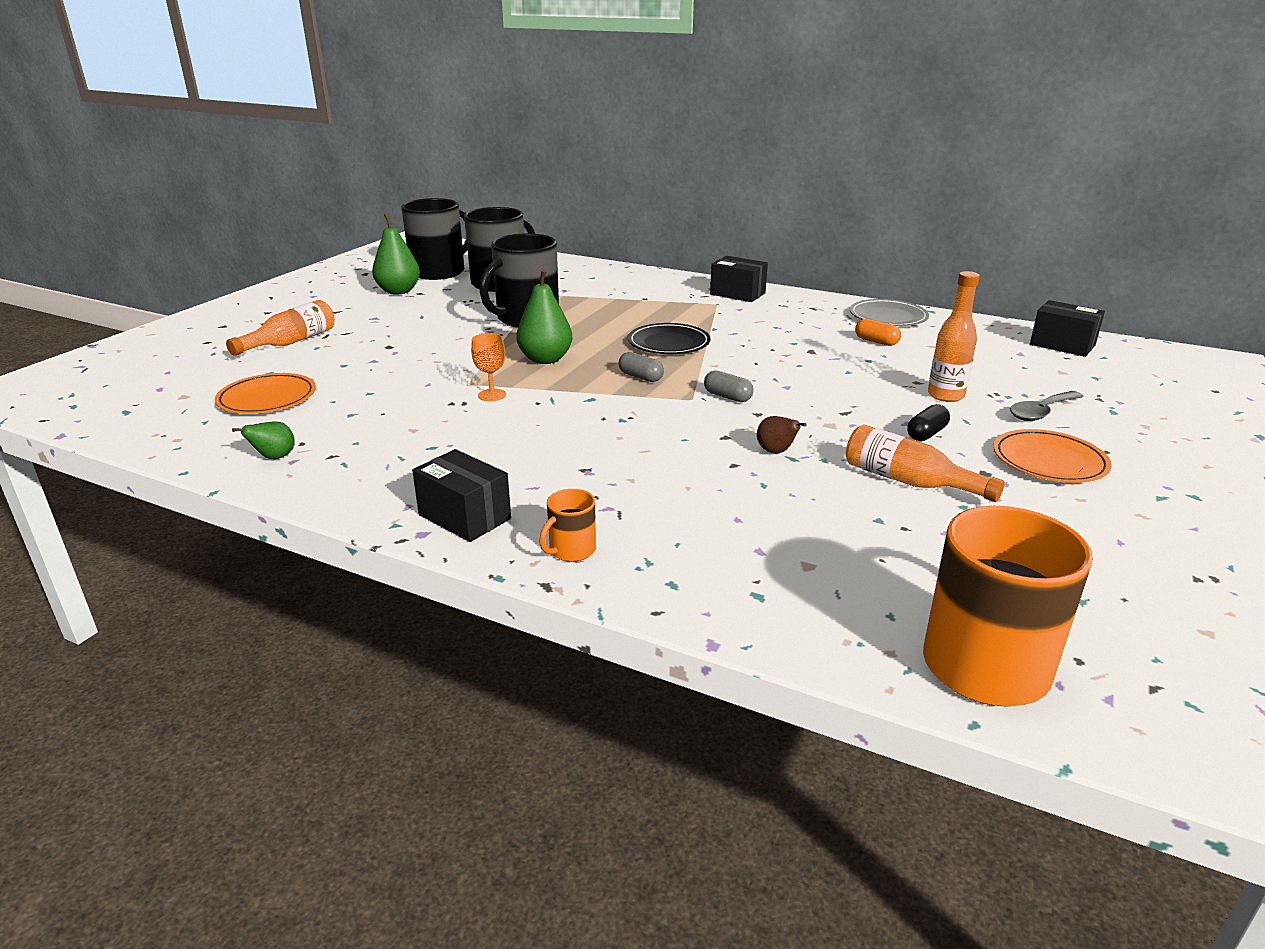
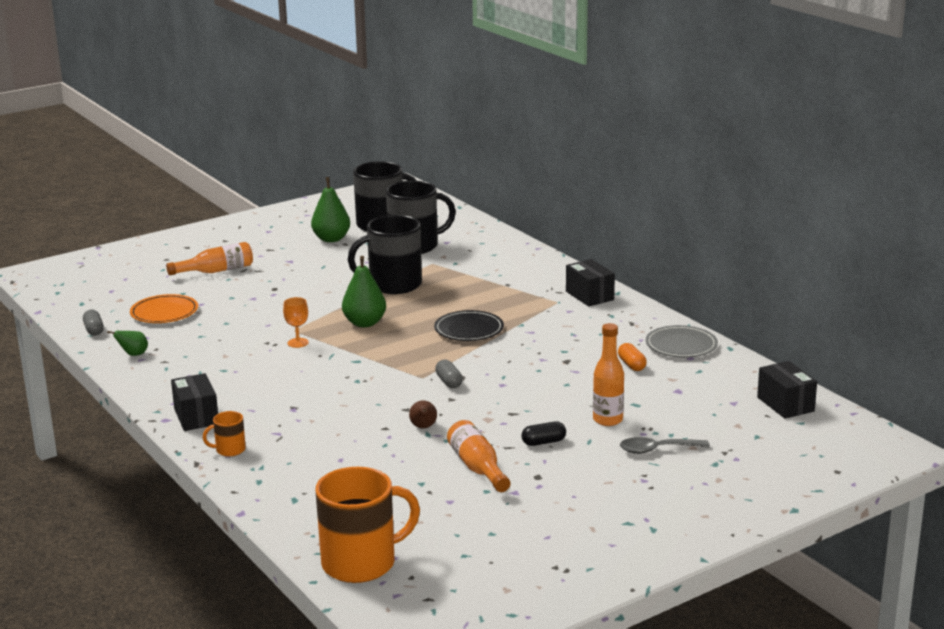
camera: 30 degrees right, 5 degrees down
grey capsule [619,352,664,382] -> grey capsule moved to [83,310,104,336]
orange plate [993,429,1112,483] -> none

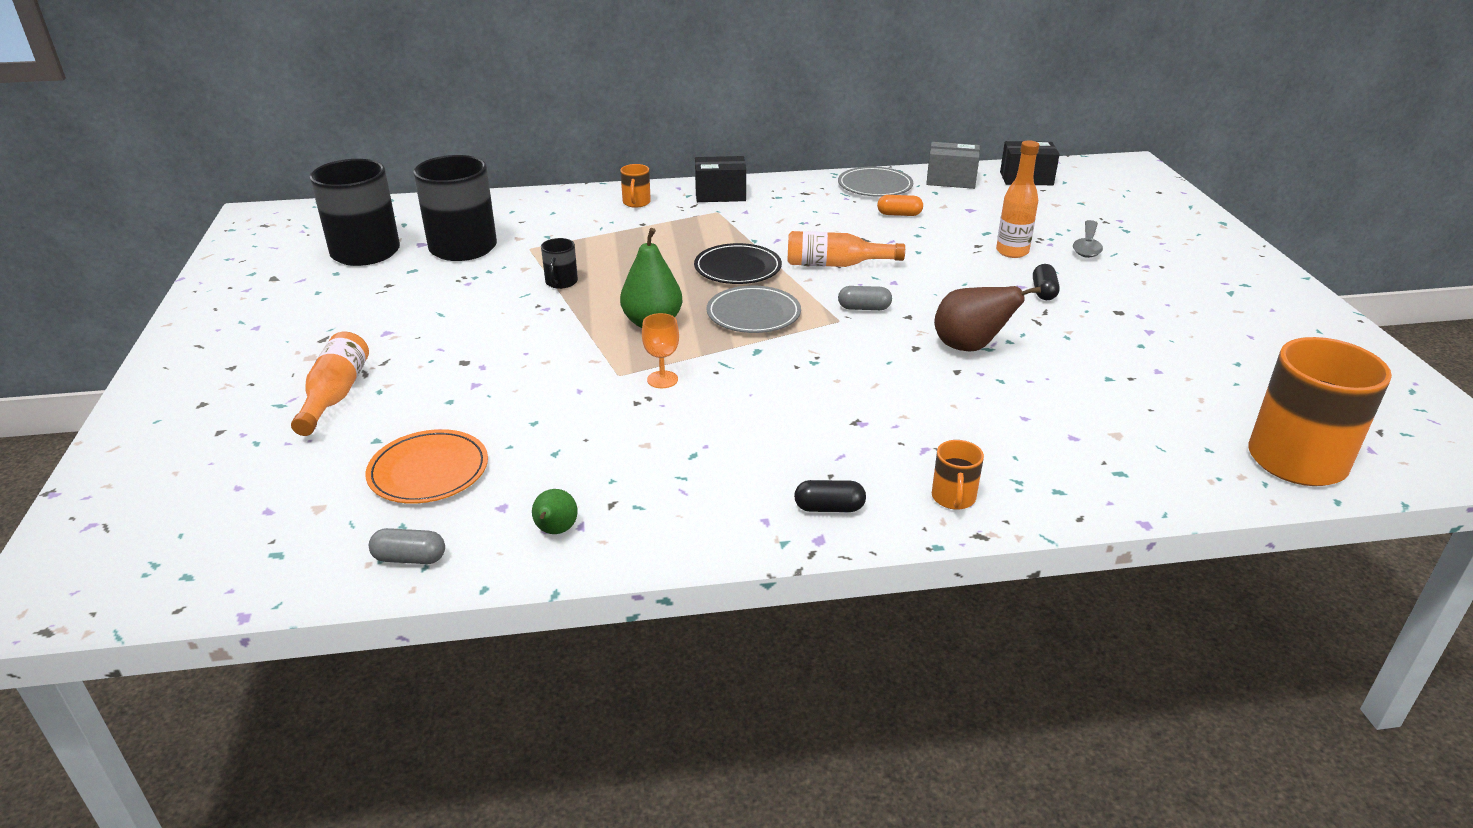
camera: 65 degrees left, 10 degrees up
black box [171,373,218,431] -> black capsule [794,480,866,512]
green pear [311,177,350,242] -> none
black mug [348,215,422,294] -> black mug [541,238,578,289], size x0.45
brown pear [409,400,437,428] -> brown pear [934,286,1041,352], size x1.81
orange bottle [447,420,510,492] -> orange bottle moved to [787,231,905,267]
none -> orange mug [620,164,651,208]
none -> grey plate [706,286,801,333]
none -> grey box [926,142,980,189]

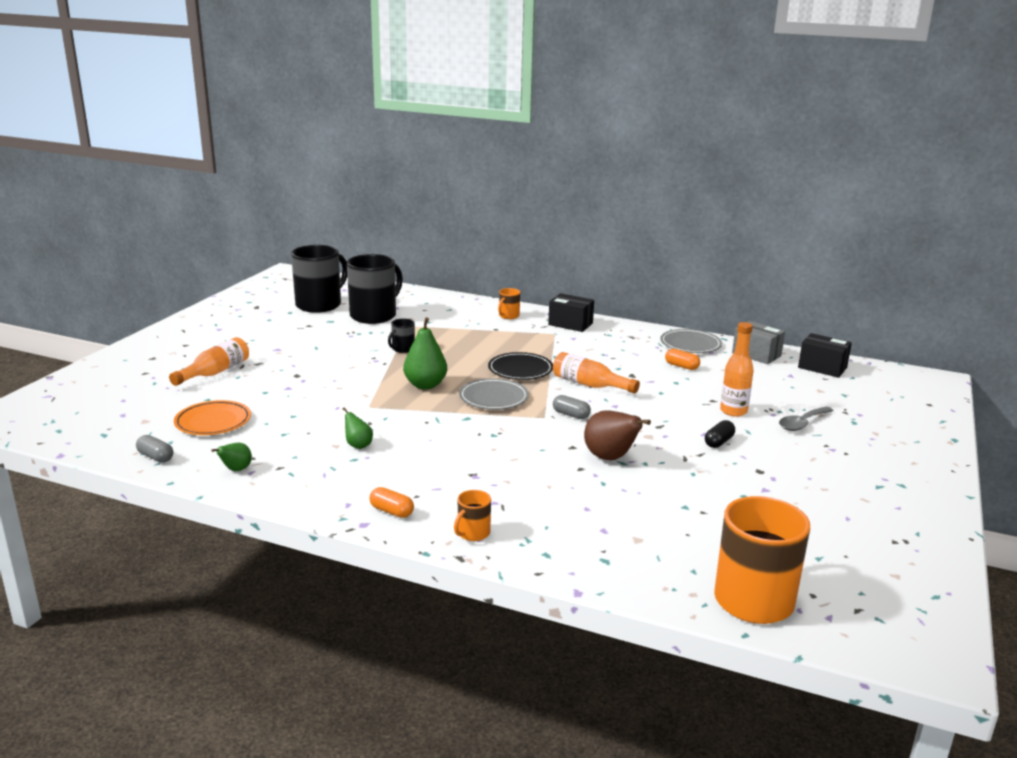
camera: 30 degrees right, 10 degrees down
orange goblet [642,313,679,388] -> none
black capsule [794,480,866,512] -> orange capsule [370,487,414,518]
none -> green pear [343,407,373,449]

